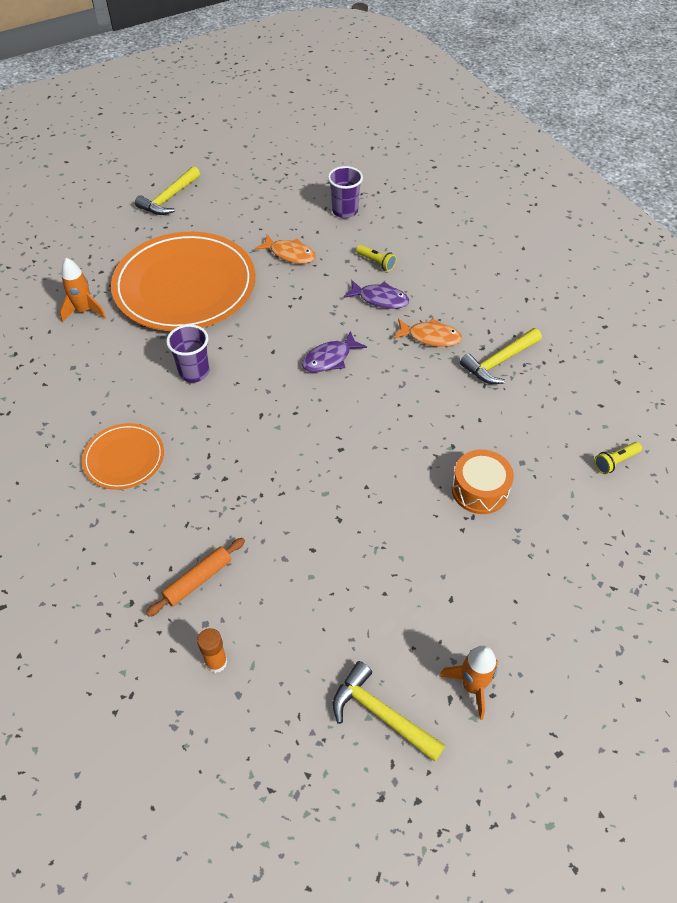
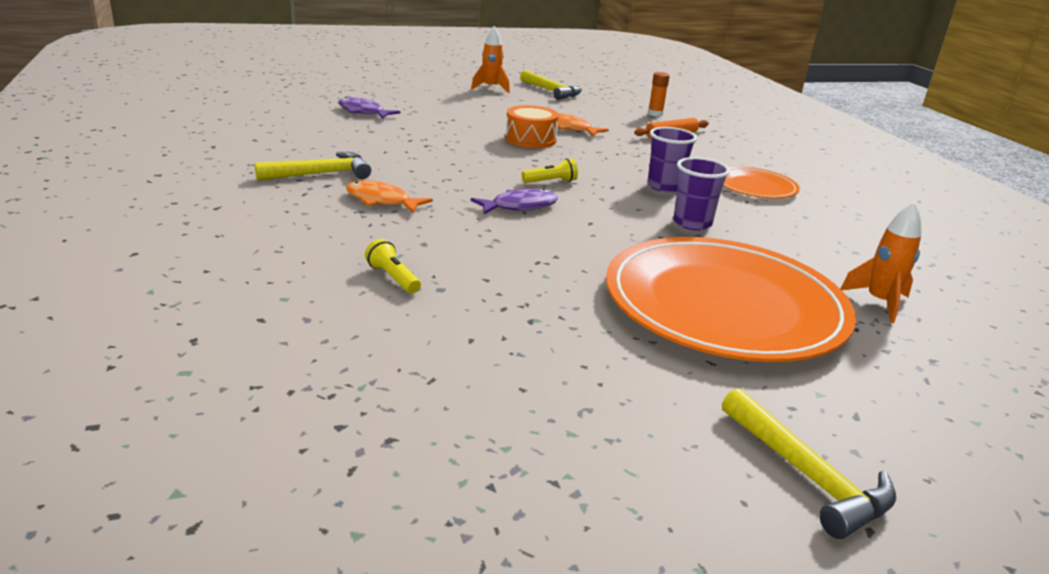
camera: 170 degrees left, 25 degrees down
yellow hammer [135,166,200,215] -> yellow hammer turned 105 degrees clockwise [722,388,896,539]
orange fish [255,234,316,264] -> orange fish moved to [558,113,609,137]
purple cup [328,166,363,218] -> purple cup moved to [647,127,697,193]
purple fish [343,280,409,309] -> purple fish moved to [338,97,400,119]
orange drum [452,449,514,514] -> orange drum moved to [505,105,559,148]
yellow flashlight [594,442,642,474] -> yellow flashlight moved to [522,158,578,183]

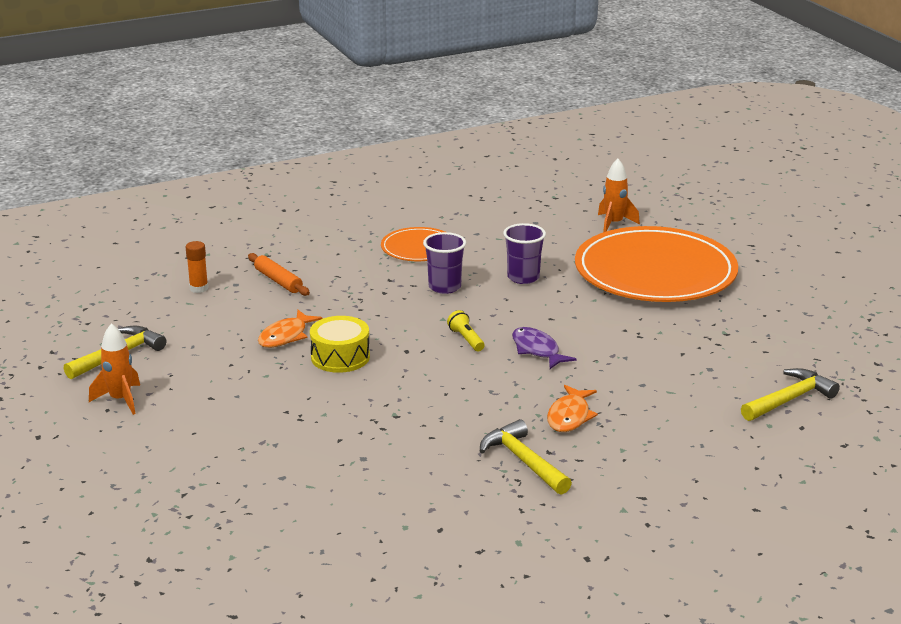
camera: 95 degrees left, 0 degrees up
purple fish [338,97,400,119] -> none
yellow flashlight [365,239,421,294] -> none
orange drum [505,105,559,148] -> yellow drum [310,316,370,373]
yellow hammer [722,388,896,539] -> yellow hammer moved to [741,368,840,421]

